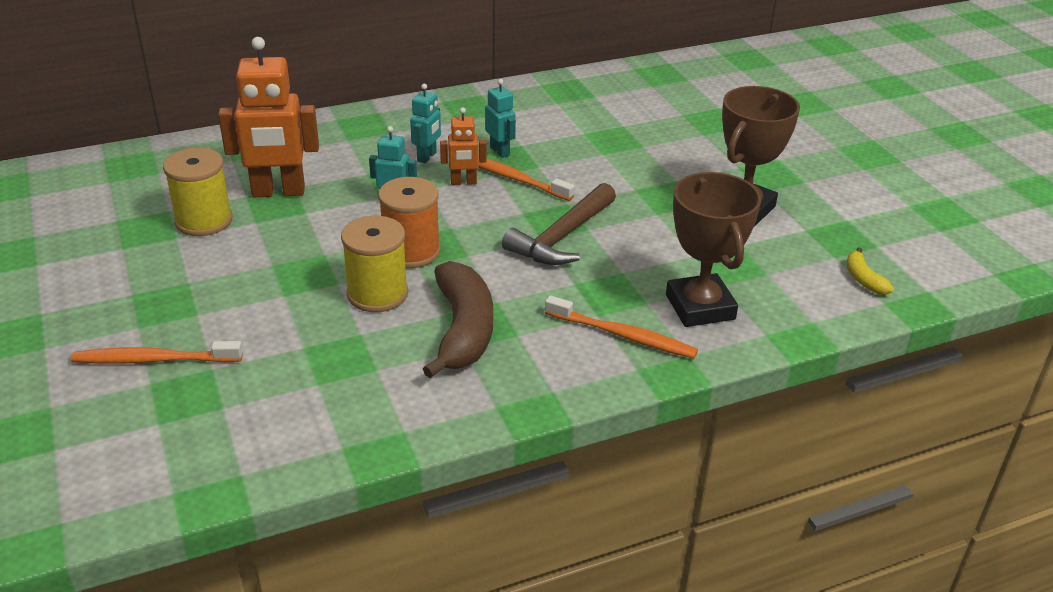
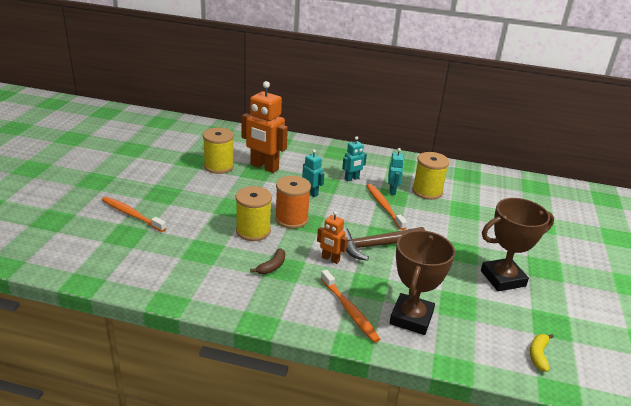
camera: 35 degrees right, 5 degrees down
brown banana [423,261,493,378] -> brown banana [250,248,285,274], size x0.47
orange robot [440,107,487,185] -> orange robot moved to [317,211,348,264]
none -> yellow spool [412,152,449,200]

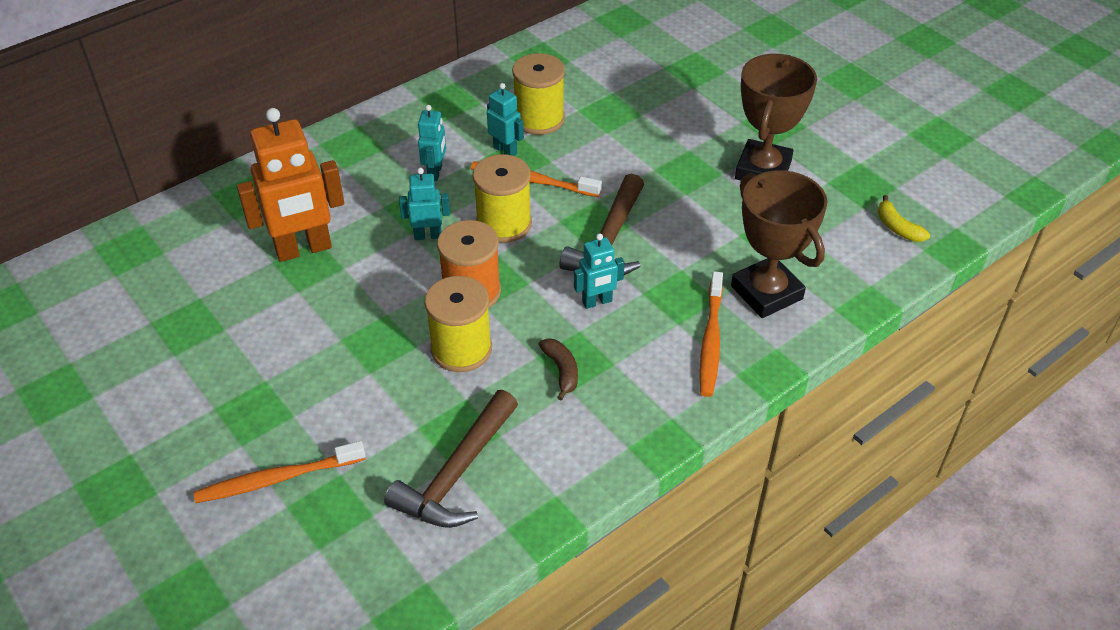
camera: 50 degrees left, 15 degrees up
yellow spool [203,127,234,174] -> yellow spool moved to [473,154,532,243]
orange robot [317,211,348,264] -> turquoise robot [574,233,625,309]
orange toothbrush [321,270,380,343] -> orange toothbrush turned 90 degrees clockwise [699,271,723,397]
none -> brown hammer [384,390,518,528]

